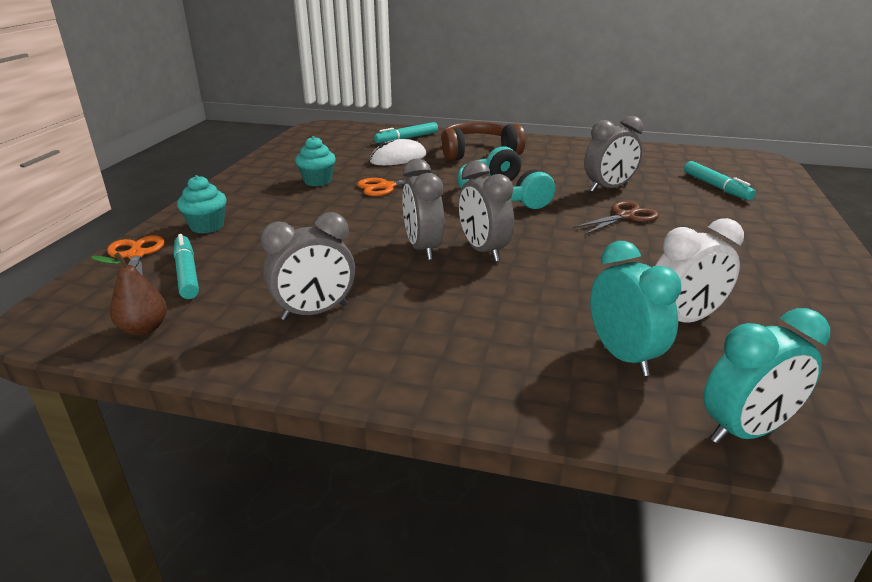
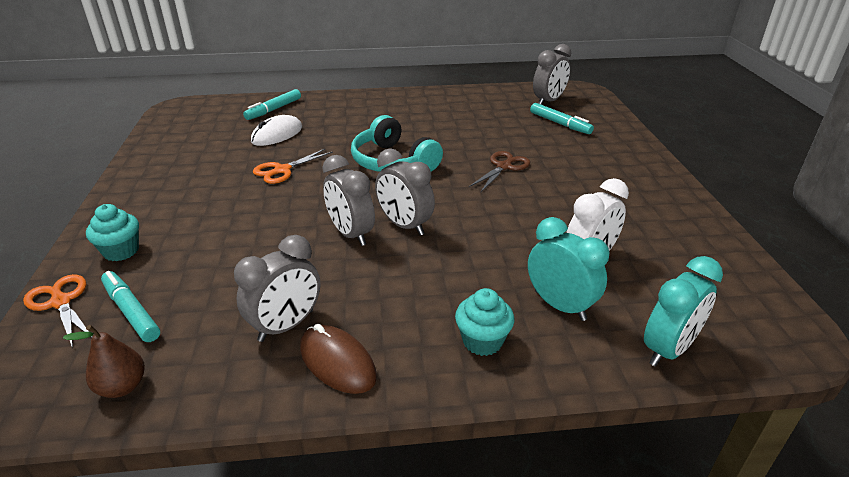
camera: 20 degrees left, 5 degrees up
turquoise cupcake [295,136,336,186] -> turquoise cupcake moved to [455,288,514,356]
brown headphones [441,122,525,161] -> none
grey clock [584,116,643,192] -> grey clock moved to [533,44,571,105]
none -> brown mouse [300,324,377,394]

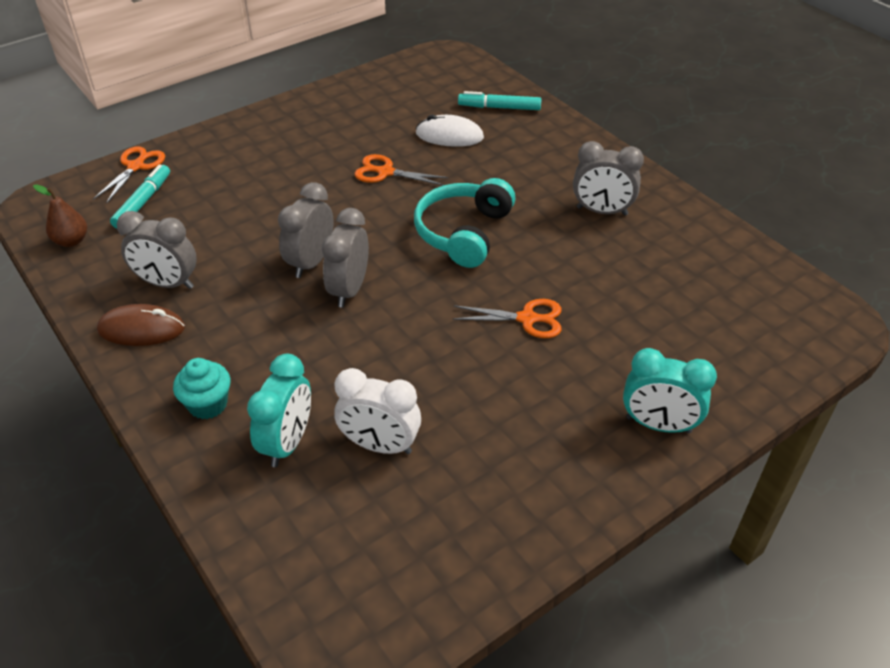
camera: 60 degrees right, 10 degrees up
turquoise cupcake [86,204,139,261] -> none
brown mouse [300,324,377,394] -> brown mouse turned 75 degrees clockwise [97,304,185,346]
brown scissors [469,151,530,192] -> orange scissors [452,299,562,338]
turquoise marker [530,103,594,134] -> none
grey clock [533,44,571,105] -> grey clock moved to [573,141,644,216]
turquoise clock [644,256,723,367] -> turquoise clock moved to [623,348,717,433]

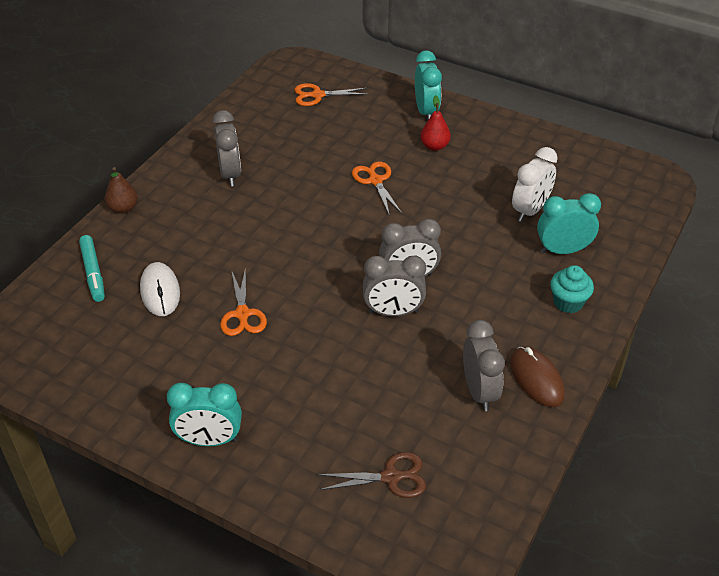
camera: 115 degrees left, 0 degrees up
brown pear [33,184,87,247] -> brown pear moved to [105,167,138,214]
orange scissors [93,146,165,204] -> orange scissors moved to [294,83,367,106]
turquoise marker [110,164,170,229] -> brown scissors [317,452,426,498]
white clock [334,368,421,454] -> white clock turned 45 degrees clockwise [512,147,558,222]
turquoise headphones [414,178,515,268] -> none
none -> turquoise clock [167,383,242,446]
none -> red pear [420,95,451,151]

